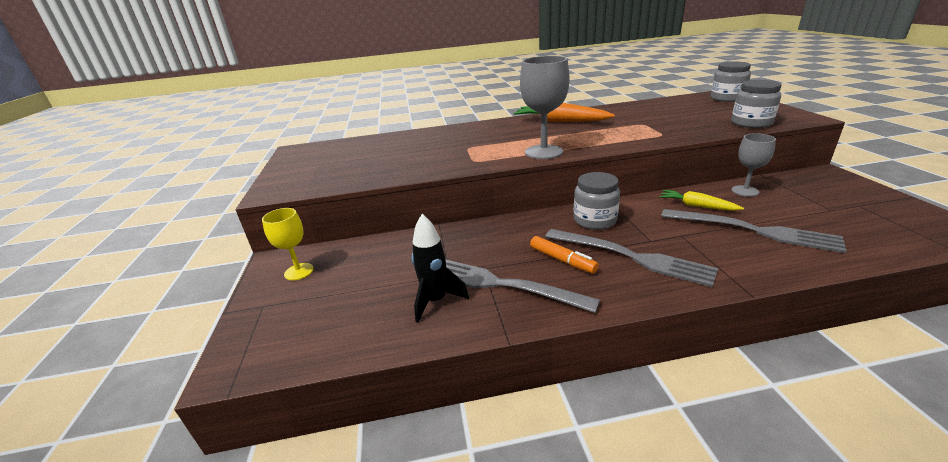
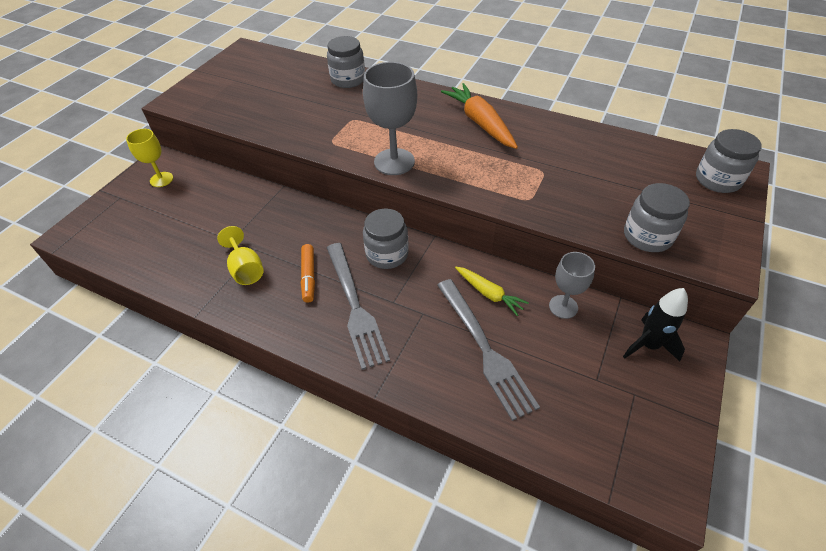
camera: 35 degrees right, 20 degrees up
black rocket [412,214,469,323] -> black rocket moved to [623,288,688,361]
grey fork [445,259,600,313] -> yellow goblet [217,226,264,285]
yellow carrot [659,190,744,211] -> yellow carrot turned 150 degrees clockwise [455,267,529,316]
none -> grey jar [327,36,365,88]

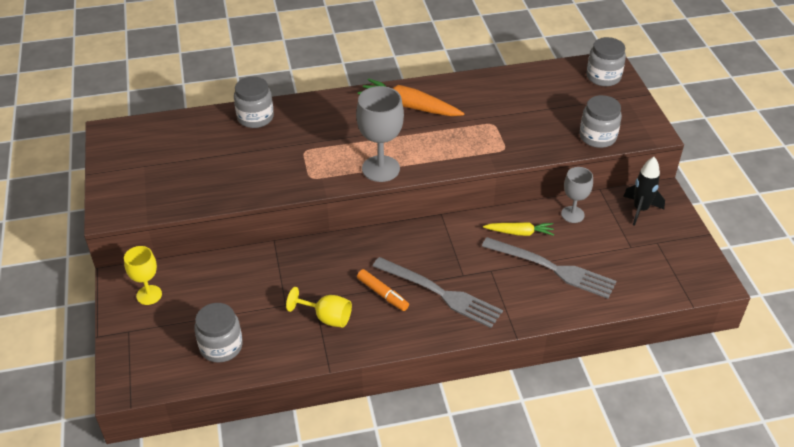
camera: 40 degrees left, 5 degrees down
grey jar [363,208,409,269] -> grey jar moved to [194,303,243,363]

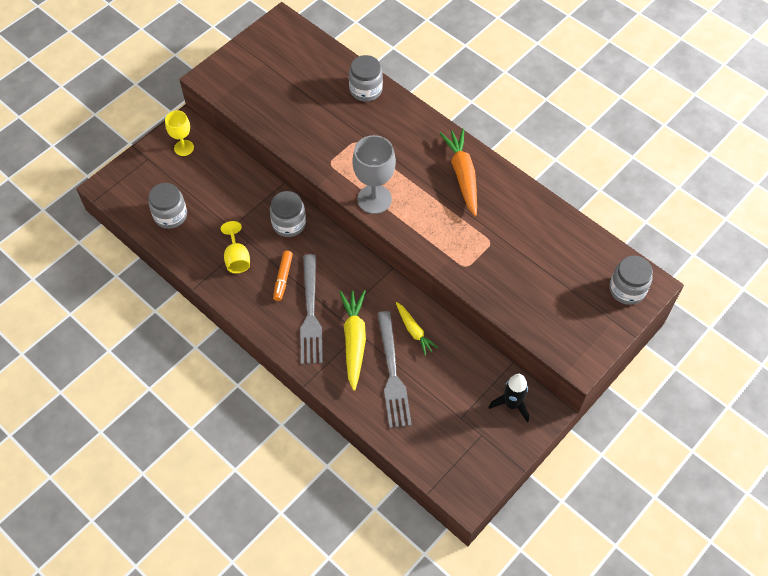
camera: 55 degrees right, 15 degrees up
grey goblet [561,167,593,223] -> none
grey jar [579,95,622,148] -> grey jar moved to [270,191,306,237]
none -> yellow carrot [339,290,366,391]

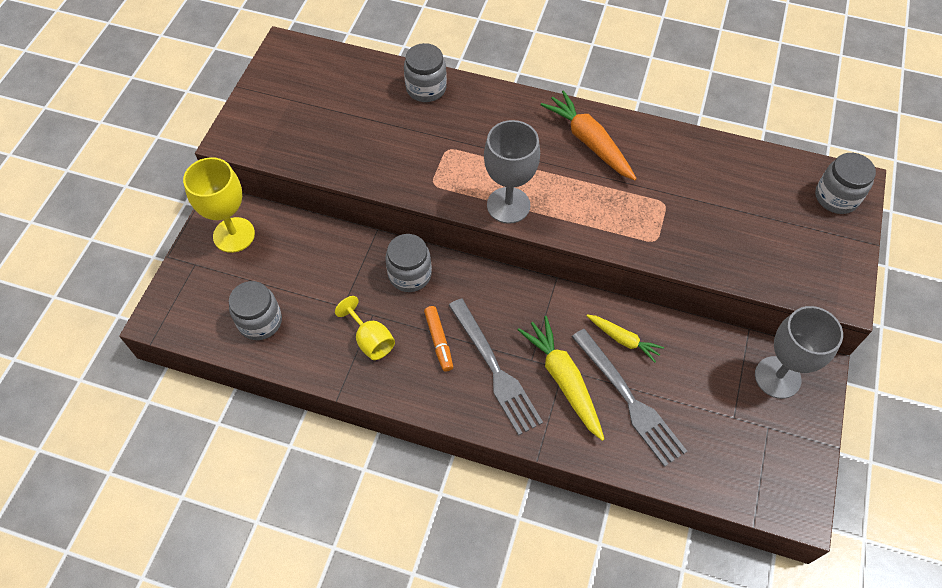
camera: 25 degrees left, 0 degrees up
yellow goblet [165,110,194,156] -> yellow goblet [183,157,255,253], size x1.61
black rocket [489,374,529,422] -> grey goblet [755,306,843,399]

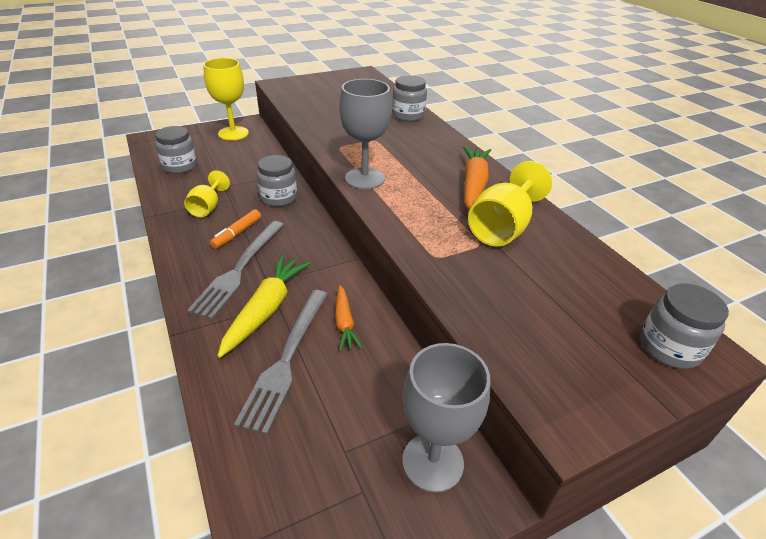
camera: 45 degrees right, 20 degrees down
yellow carrot [587,315,664,363] -> orange carrot [335,285,362,351]
none -> yellow goblet [468,161,552,247]

